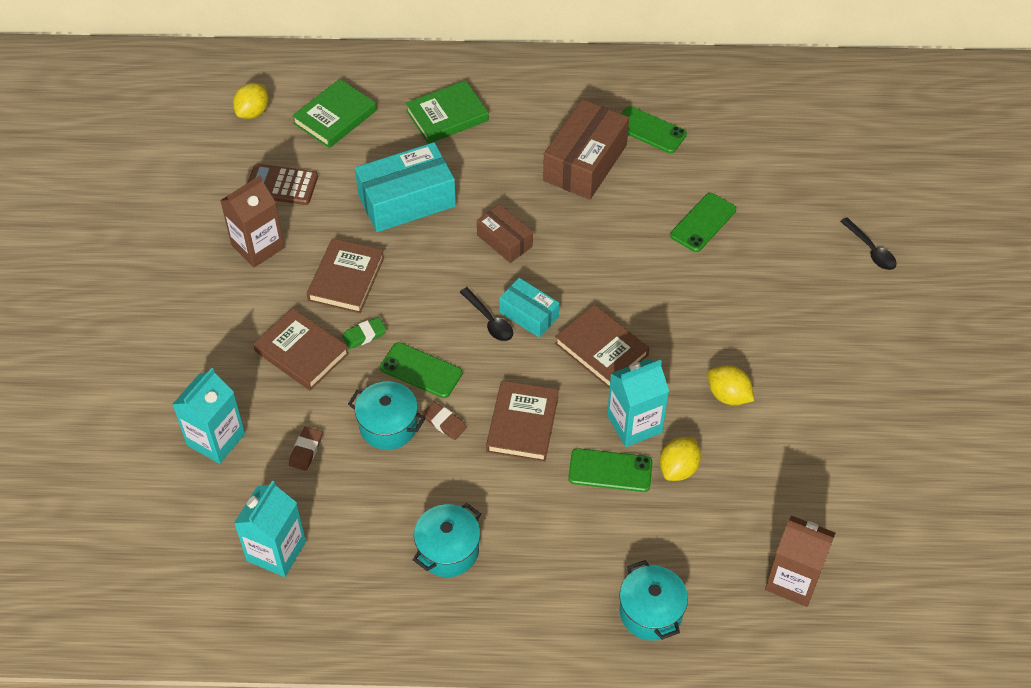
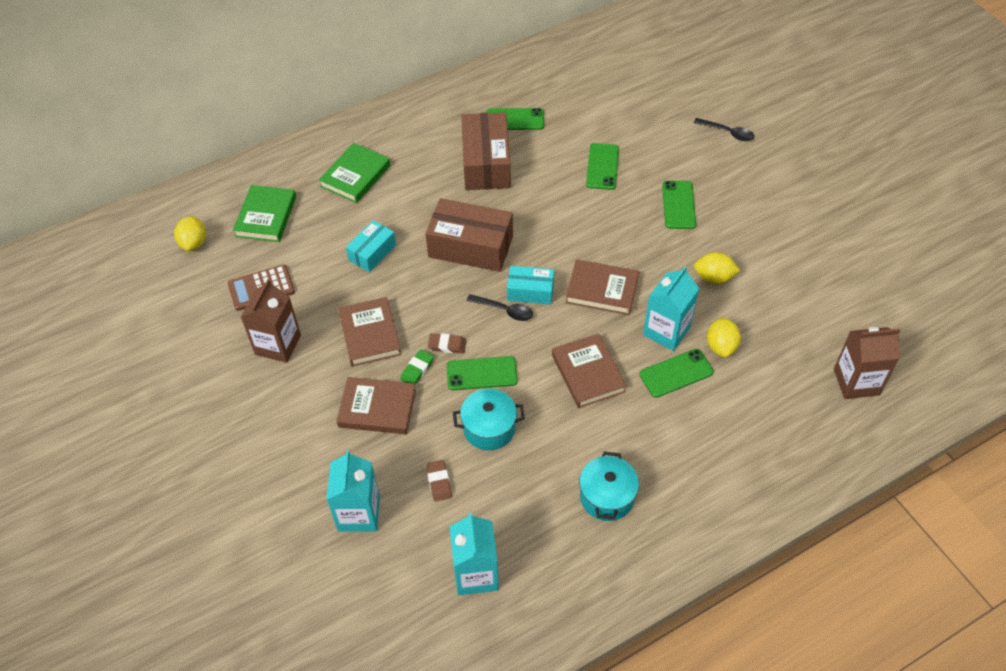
camera: 30 degrees left, 0 degrees up
turquoise box [355,142,456,232] -> turquoise box [346,220,396,272], size x0.57
brown eraser [422,402,467,440] -> brown eraser moved to [428,333,467,354]
brown box [477,204,533,263] -> brown box [425,198,513,272], size x1.76
turquoise pot [619,560,688,641] -> none
none -> green phone [662,181,696,229]

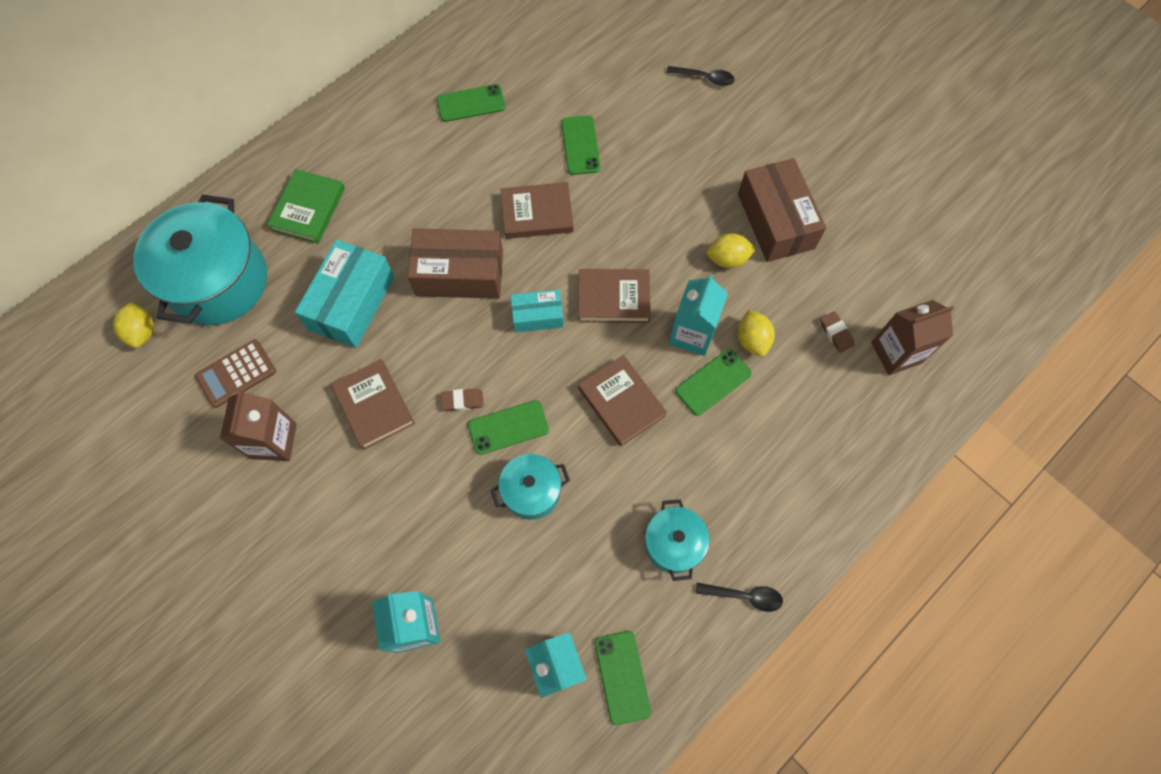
camera: 15 degrees left, 15 degrees up
green book [233,185,296,242] -> turquoise pot [133,195,267,325]
brown book [337,377,416,434] -> brown book moved to [501,182,574,239]
turquoise box [346,220,396,272] -> turquoise box [295,239,394,348], size x1.76
green eraser [400,349,434,385] -> none
brown eraser [426,460,452,501] -> brown eraser moved to [820,311,854,353]
brown box [461,112,511,190] -> brown box moved to [738,158,826,262]
black spoon [467,294,533,321] -> black spoon moved to [695,583,783,612]
green phone [662,181,696,229] -> green phone moved to [595,631,651,725]

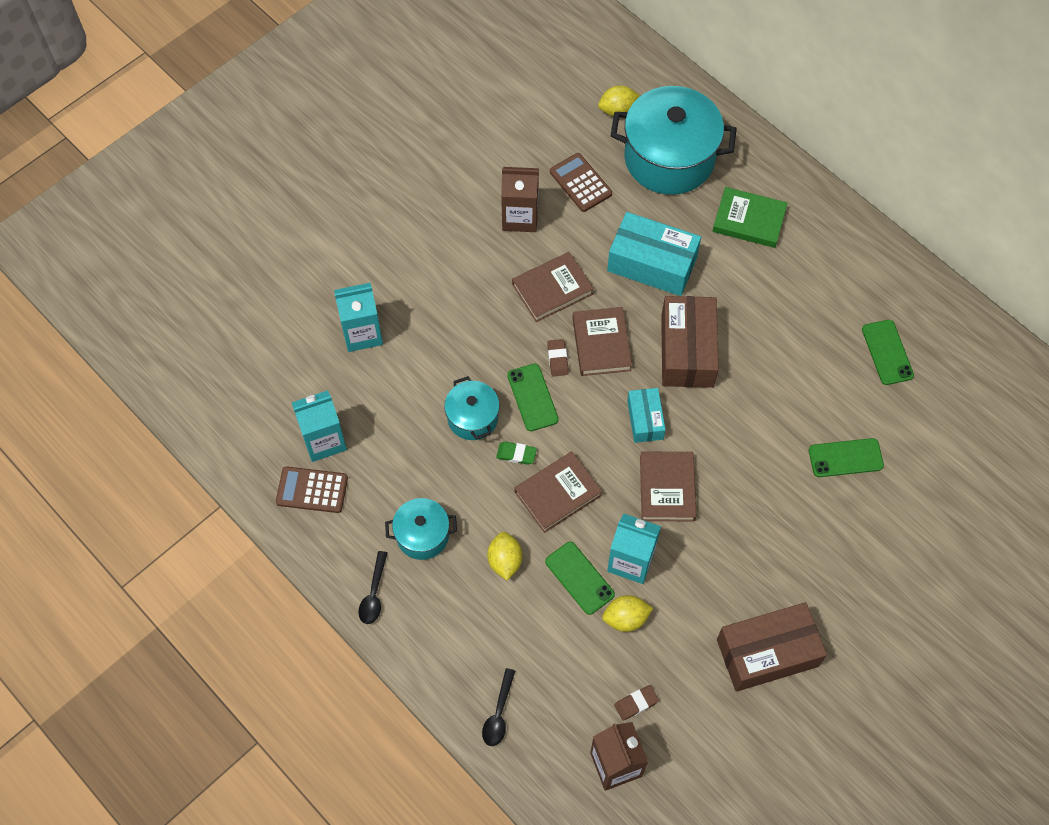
camera: 90 degrees right, 5 degrees down
brown book [501,182,574,239] -> brown book moved to [572,307,632,376]
green phone [595,631,651,725] -> brown calculator [276,466,348,513]
black spoon [666,66,734,86] -> black spoon moved to [482,668,515,746]
yellow lemon [707,233,756,268] -> yellow lemon moved to [487,532,523,580]
none -> green eraser [496,442,537,465]

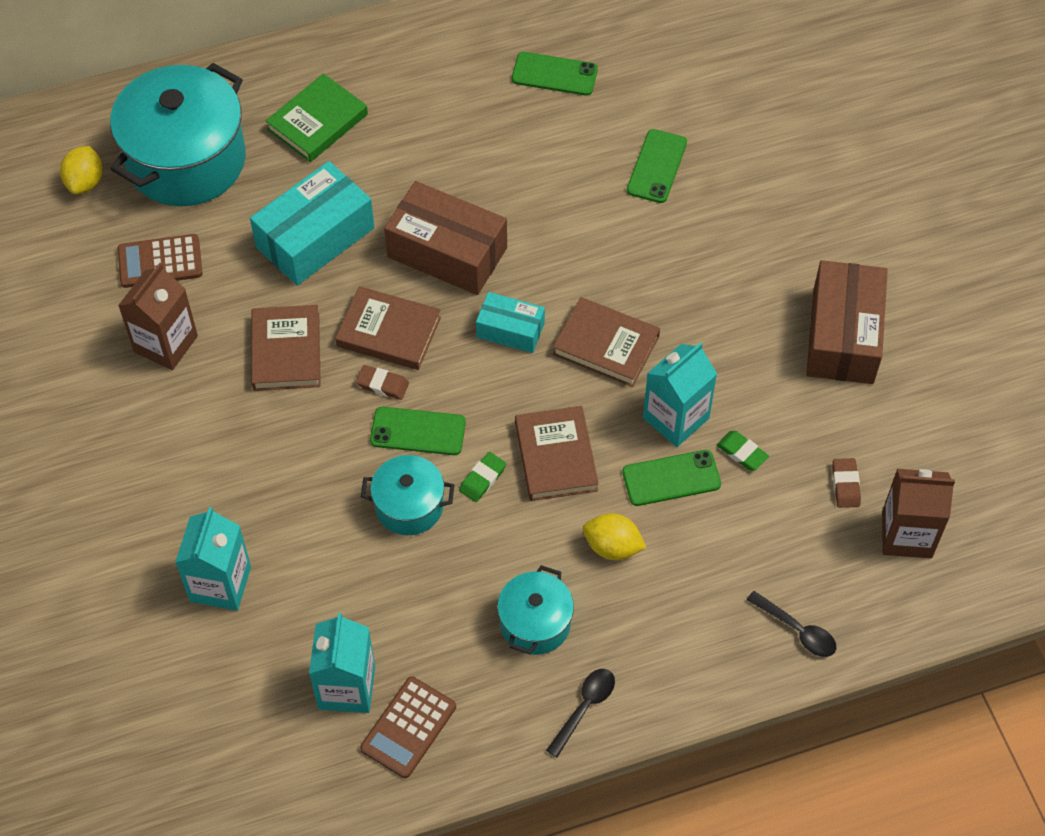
camera: 65 degrees left, 5 degrees down
black spoon [358,551,388,624] -> black spoon turned 90 degrees counterclockwise [546,669,615,758]
yellow lemon [602,595,653,632] -> green eraser [717,431,769,470]

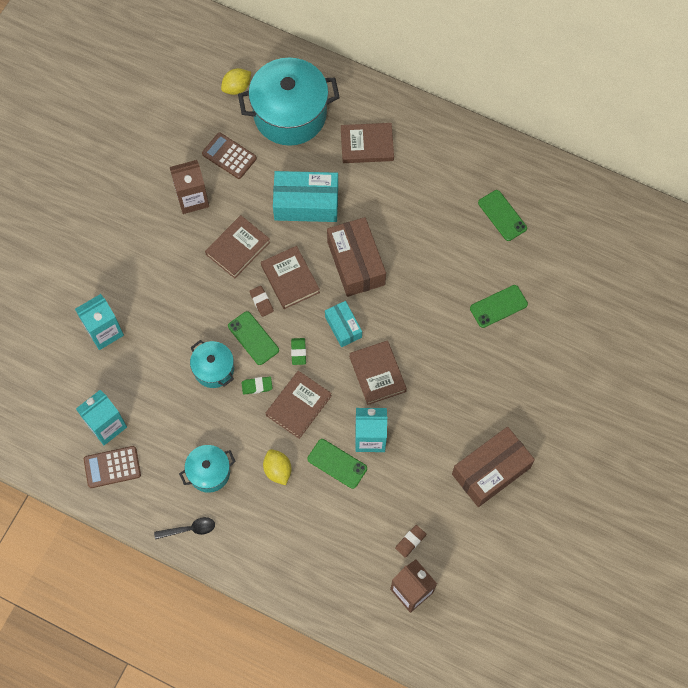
camera: 45 degrees right, 10 degrees up
green book [266,73,368,162] -> brown book [341,123,394,163]
green eraser [717,431,769,470] -> green eraser moved to [291,338,306,365]
black spoon [747,591,836,657] -> none

